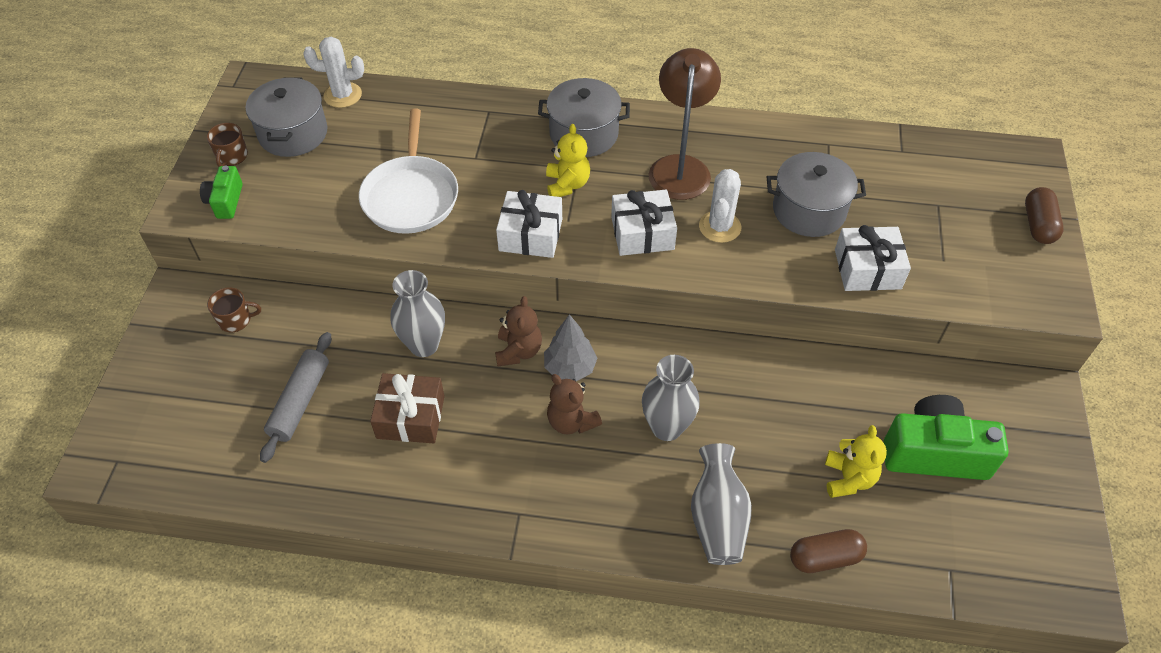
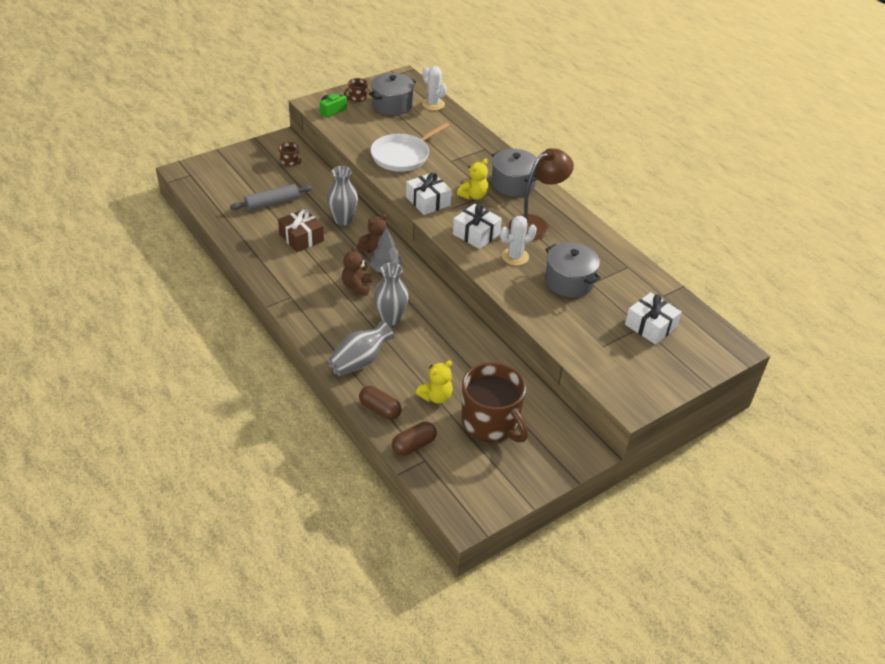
camera: 45 degrees right, 10 degrees down
white gift [835,225,911,291] -> white gift moved to [625,292,682,345]
green camera [883,395,1009,480] -> brown mug [462,362,528,443]
brown capsule [1025,187,1064,244] -> brown capsule moved to [392,422,437,456]

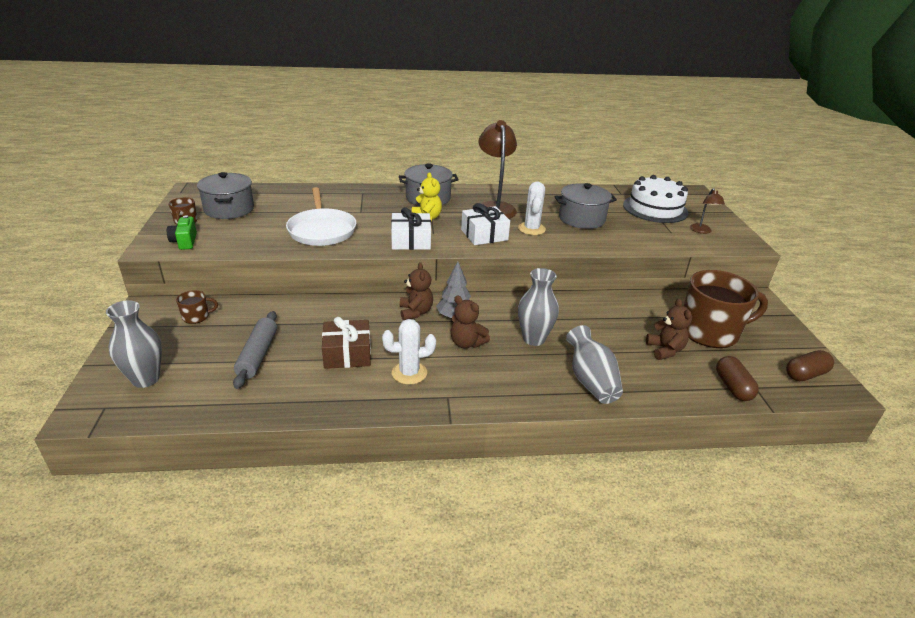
camera: 60 degrees left, 10 degrees down
grey vase [327,166,358,225] -> grey vase moved to [106,300,162,388]
brown capsule [359,386,402,420] -> brown capsule moved to [786,350,834,381]
yellow teddy bear [416,360,453,404] -> brown teddy bear [646,299,692,360]
white cactus [422,66,447,110] -> white cactus moved to [382,319,436,385]
white gift [625,292,682,345] -> white cake [623,175,689,223]
none -> brown lamp [690,188,725,234]

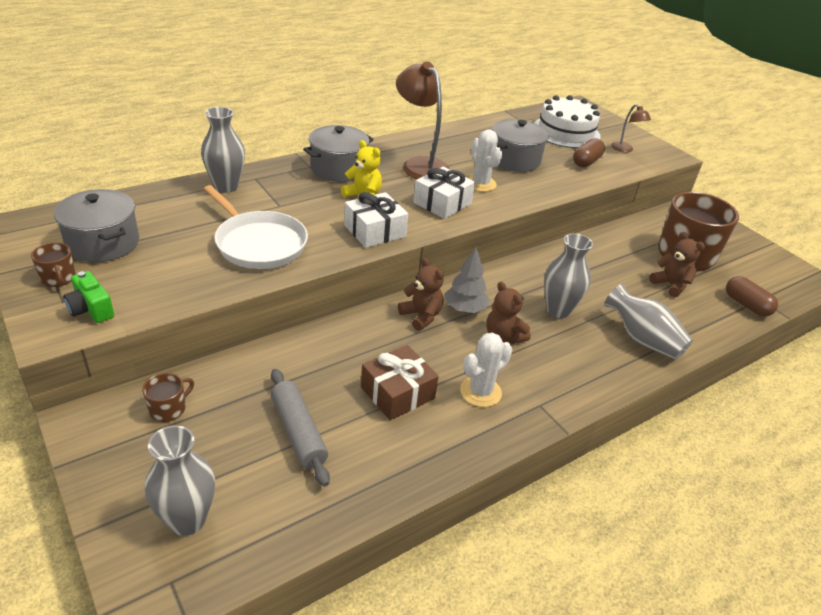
camera: 30 degrees left, 5 degrees up
brown teddy bear [451,296,490,348] -> brown teddy bear turned 45 degrees clockwise [487,282,531,344]
brown capsule [786,350,834,381] -> brown capsule moved to [573,138,605,167]
none -> grey vase [201,107,245,193]

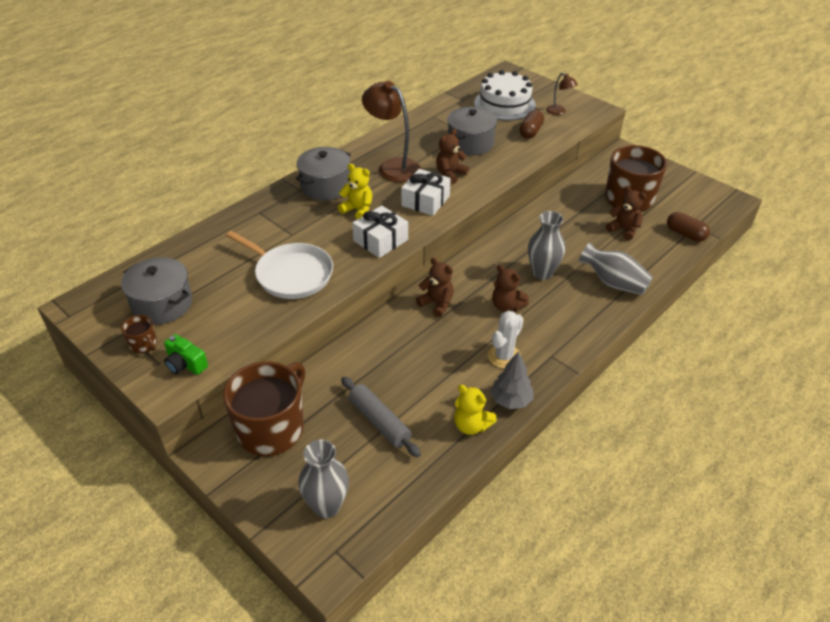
camera: 10 degrees left, 5 degrees up
brown mug [142,373,194,422] -> brown mug [223,361,305,456], size x2.37
grey vase [201,107,245,193] -> none
brown gift [361,345,439,420] -> none
grey tree [445,247,490,313] -> grey tree moved to [490,351,534,409]
white cactus [467,130,502,192] -> brown teddy bear [436,129,469,184]
none -> yellow teddy bear [454,385,497,435]

